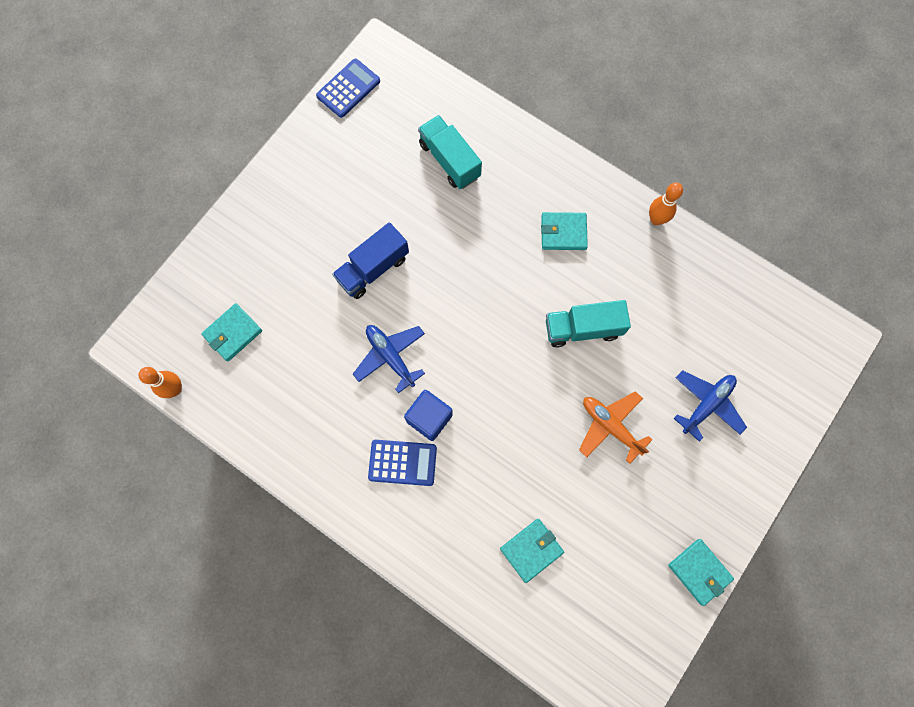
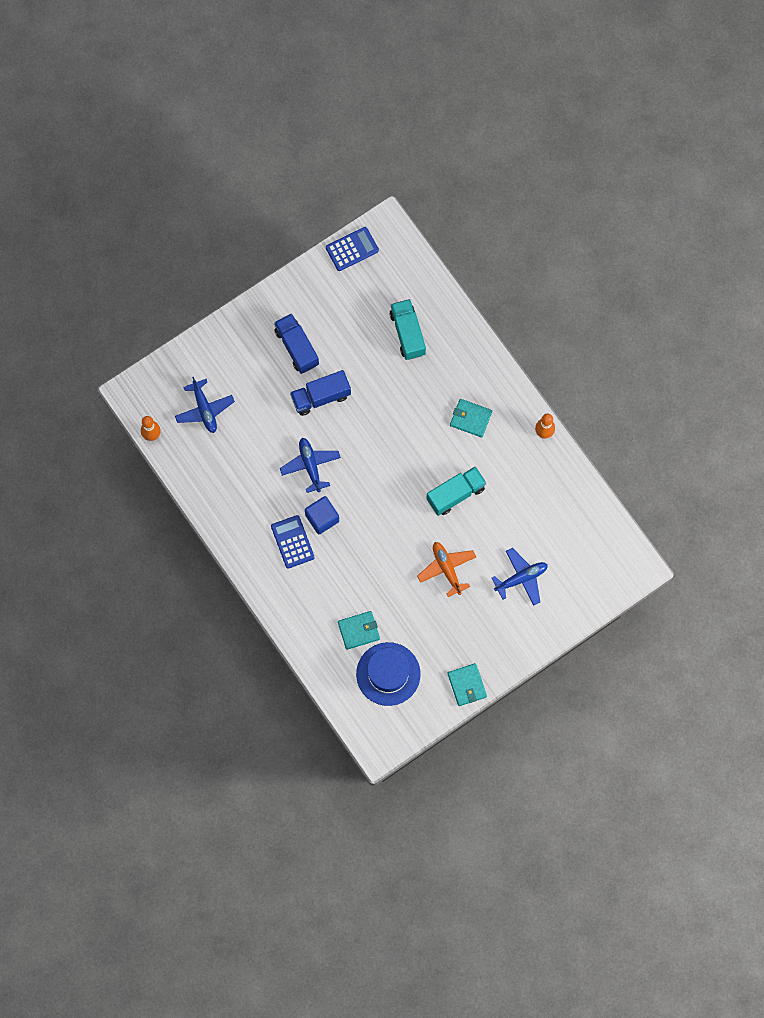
camera: 20 degrees right, 0 degrees up
turquoise wallet [201,303,262,362] -> blue plane [175,377,235,433]
blue calculator [368,440,437,486] -> blue calculator turned 135 degrees counterclockwise [271,515,315,569]
turquoise truck [546,300,631,347] -> turquoise truck turned 135 degrees clockwise [426,466,486,516]
none -> blue truck [274,313,319,374]
none -> blue hat [356,642,421,706]

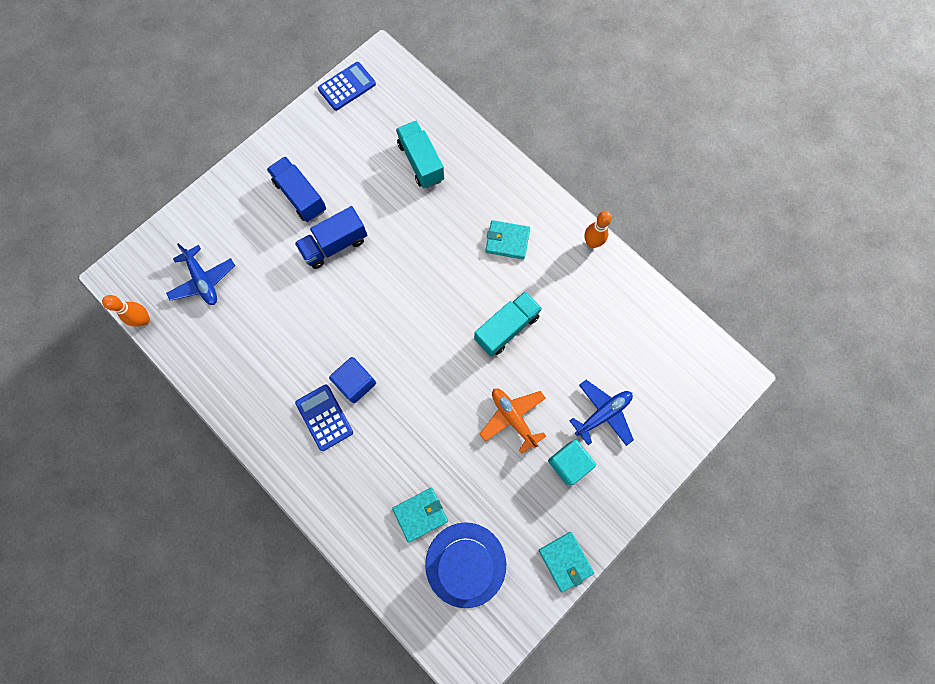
camera: 10 degrees left, 0 degrees up
blue plane [280,438,341,493] -> none
none -> turquoise cube [548,440,596,485]

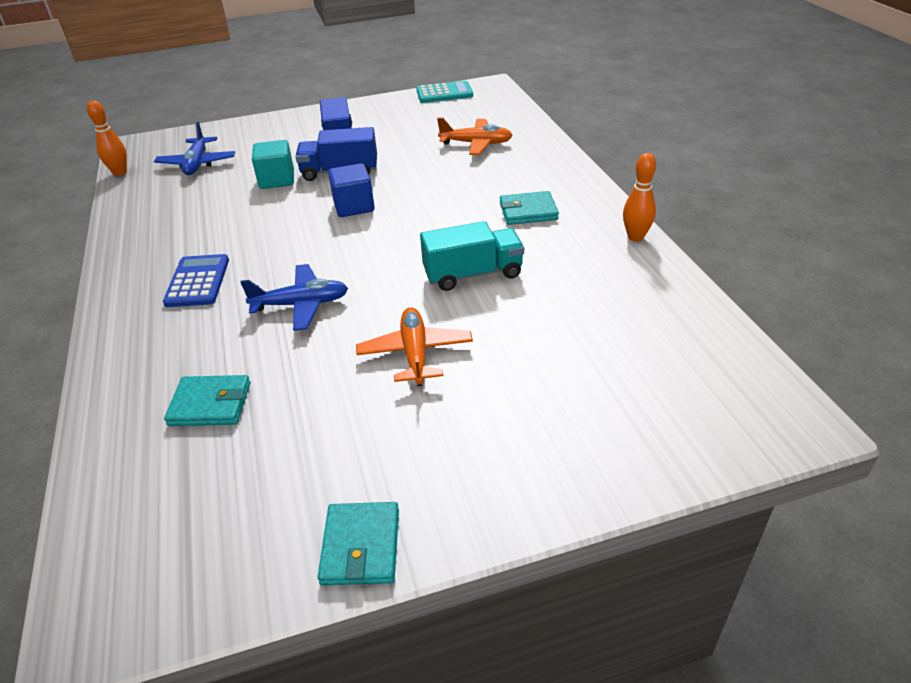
camera: 30 degrees right, 35 degrees down
blue calculator [318,62,376,111] -> turquoise calculator [416,81,473,103]
blue cube [329,357,376,403] -> blue cube moved to [328,163,375,217]
turquoise truck [396,121,444,189] -> orange plane [437,118,513,155]
blue hat [425,522,506,608] -> none
turquoise wallet [485,220,530,259] -> turquoise wallet turned 45 degrees counterclockwise [500,191,559,225]
turquoise cube [548,440,596,485] -> turquoise cube moved to [252,140,294,189]
blue plane [569,380,634,446] -> blue plane moved to [240,264,348,331]

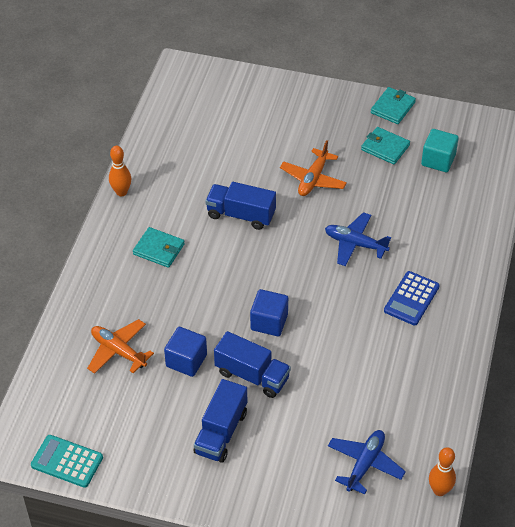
camera: 150 degrees left, 10 degrees up
turquoise wallet [164,375,250,426] -> turquoise wallet moved to [361,127,410,164]
turquoise cube [252,140,294,189] -> turquoise cube moved to [421,129,458,172]
turquoise truck [420,221,524,291] -> blue truck [205,182,276,230]
none -> blue cube [164,327,207,377]

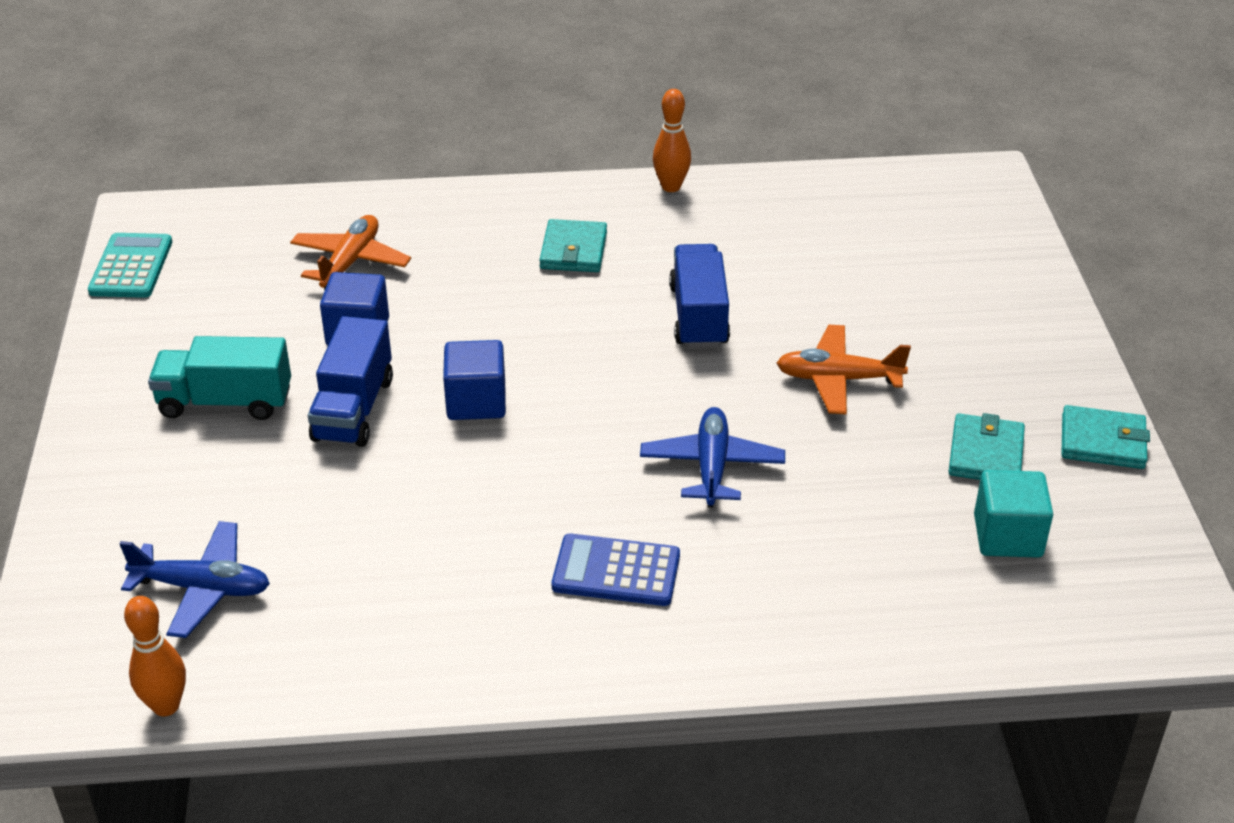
camera: 70 degrees right, 10 degrees down
blue truck [194,379,247,462] -> turquoise truck [148,336,291,420]

